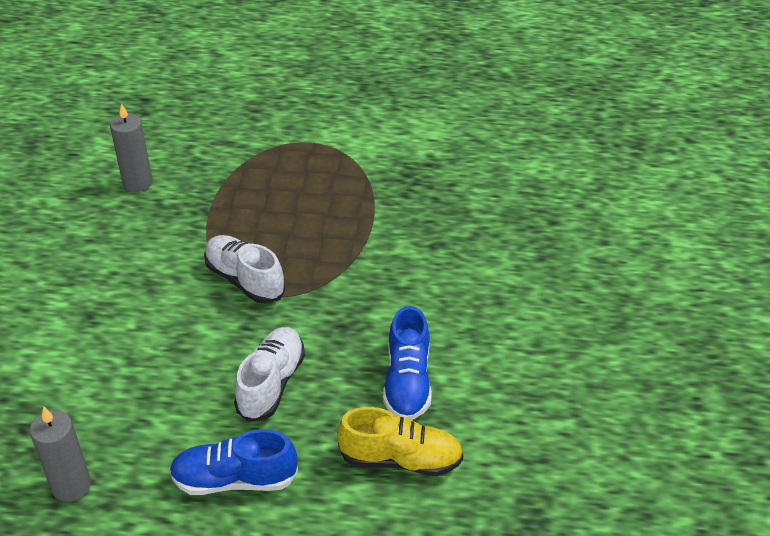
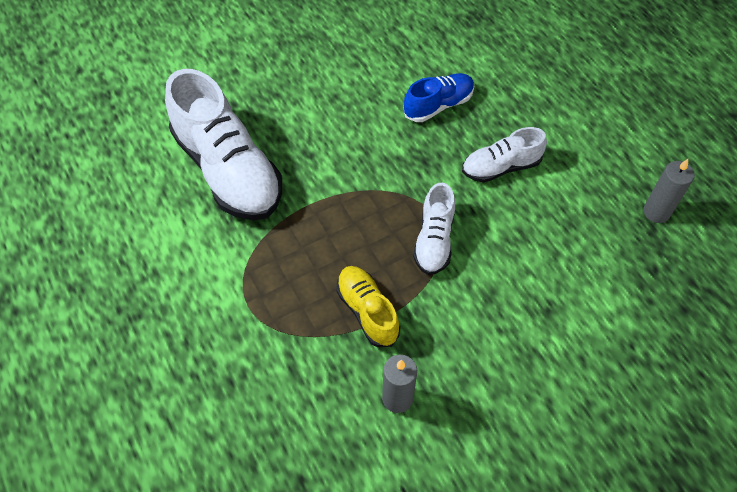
camera: 125 degrees left, 15 degrees up
blue shoe [169,429,298,495] -> none
yellow shoe [337,407,463,476] -> yellow shoe moved to [336,266,400,347]
none -> white shoe [165,69,282,220]

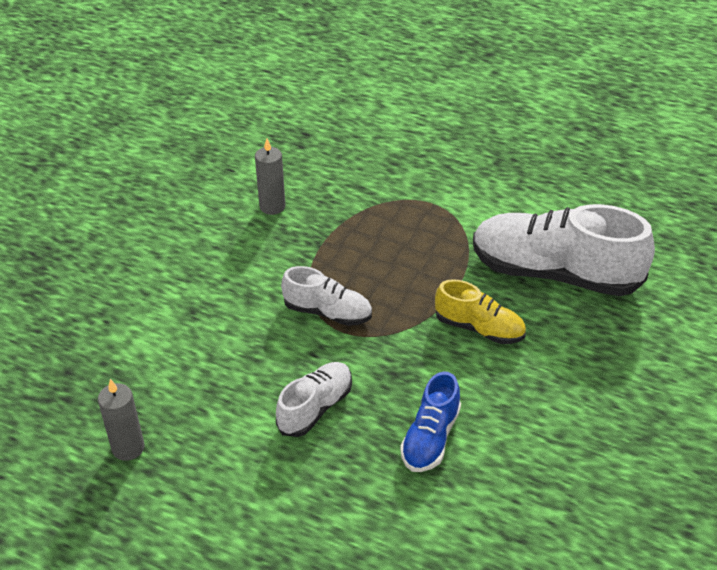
camera: 145 degrees right, 15 degrees down
yellow shoe [336,266,400,347] -> yellow shoe moved to [435,279,526,344]
white shoe [413,183,455,275] -> white shoe turned 135 degrees clockwise [281,266,372,326]

